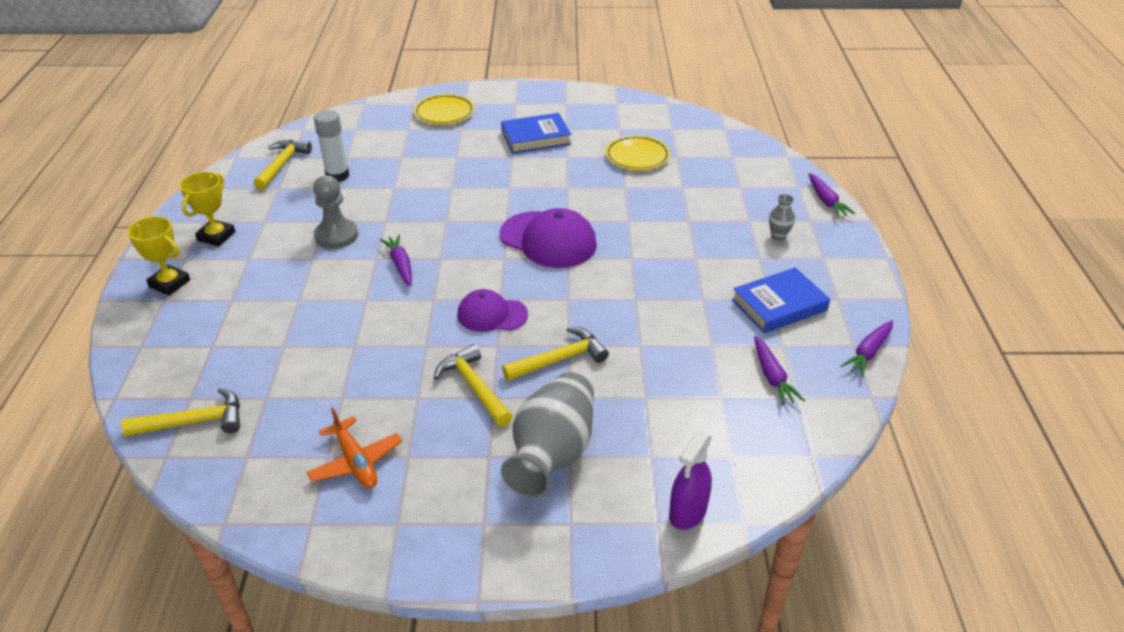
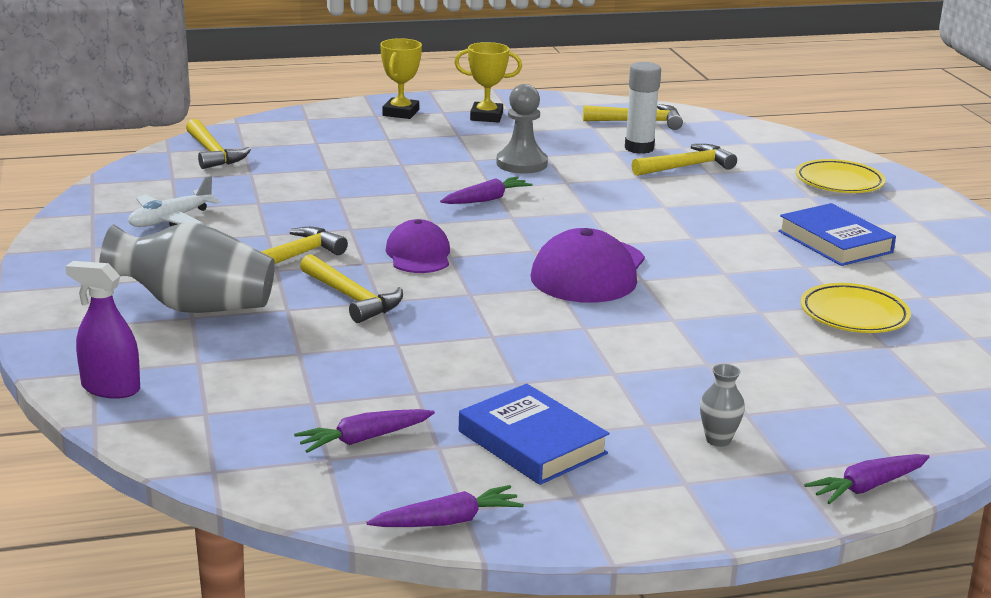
camera: 75 degrees right, 15 degrees down
orange plane [307,407,402,488] -> white plane [128,175,221,227]
purple carrot [841,320,893,377] -> purple carrot turned 135 degrees clockwise [366,485,524,527]
none -> yellow hammer [631,144,737,176]

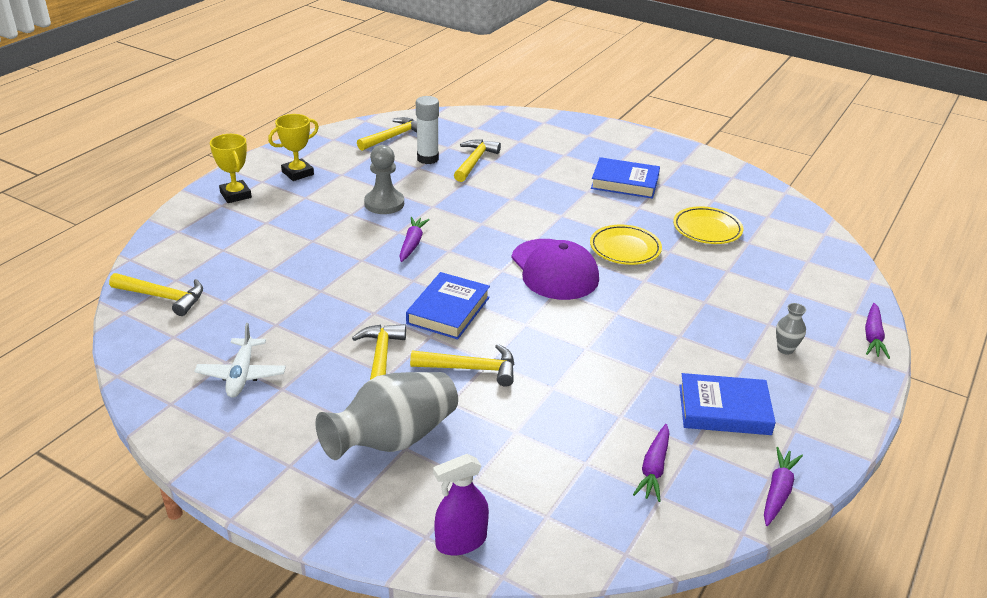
camera: 45 degrees left, 10 degrees up
purple cap [386,219,450,273] -> blue book [406,272,490,339]
yellow plate [796,159,886,193] -> yellow plate moved to [590,224,662,265]

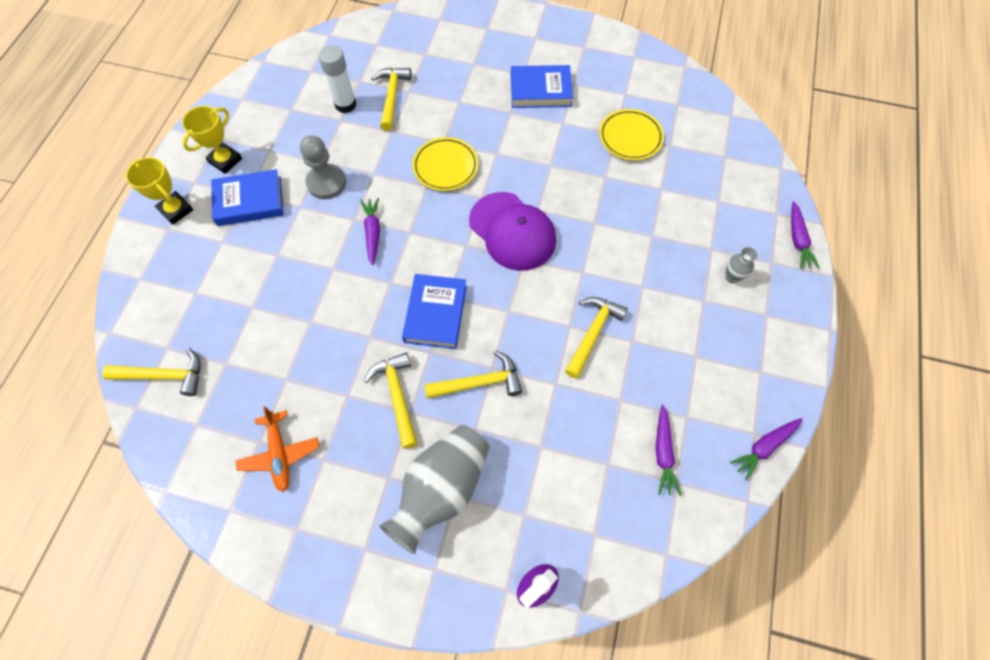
camera: 15 degrees left, 30 degrees up
white plane [195,323,286,398] -> orange plane [235,407,319,492]
yellow hammer [357,117,417,151] -> yellow hammer moved to [565,297,628,379]
yellow plate [590,224,662,265] -> yellow plate moved to [412,137,478,191]
blue book [679,373,776,435] -> blue book moved to [211,169,284,226]
purple carrot [764,447,803,526] -> purple carrot turned 135 degrees counterclockwise [730,418,802,481]

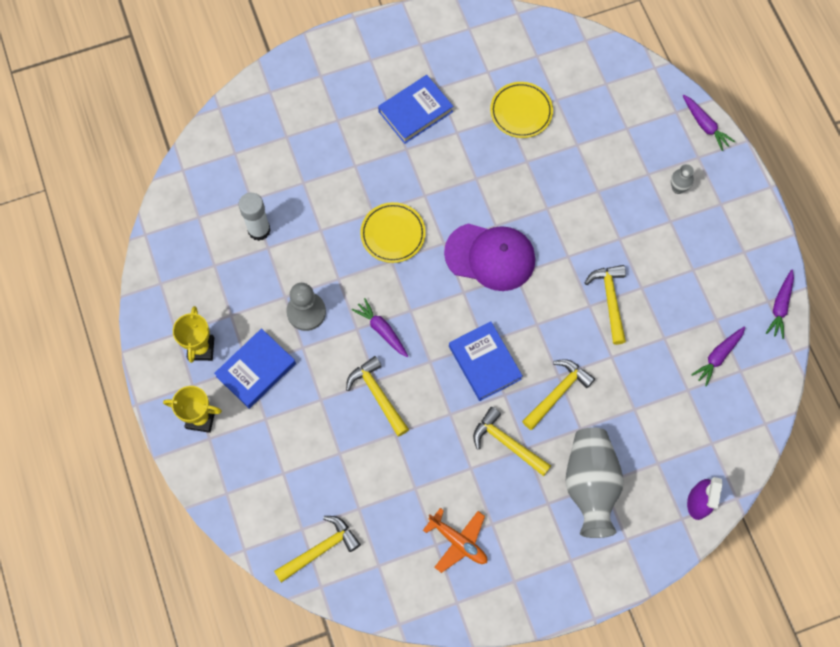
camera: 35 degrees left, 5 degrees up
yellow hammer [371,68,411,131] -> yellow hammer moved to [346,356,409,437]
purple carrot [656,405,681,496] -> purple carrot turned 75 degrees clockwise [691,326,745,386]

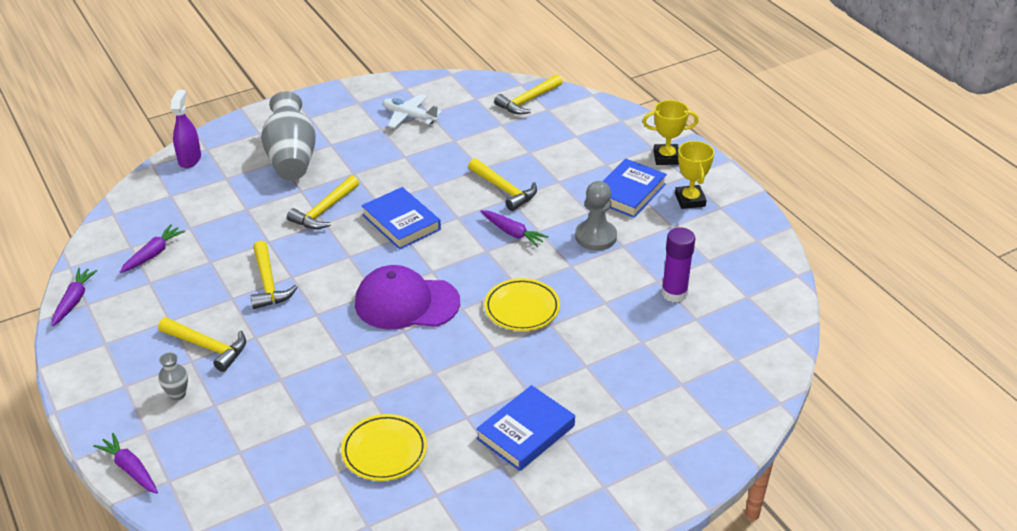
camera: 170 degrees right, 30 degrees down
white glue stick [238,193,271,241] -> purple glue stick [661,227,695,303]
orange plane [423,508,487,573] -> white plane [383,94,442,128]
yellow hammer [473,407,551,476] -> yellow hammer moved to [158,317,246,372]

